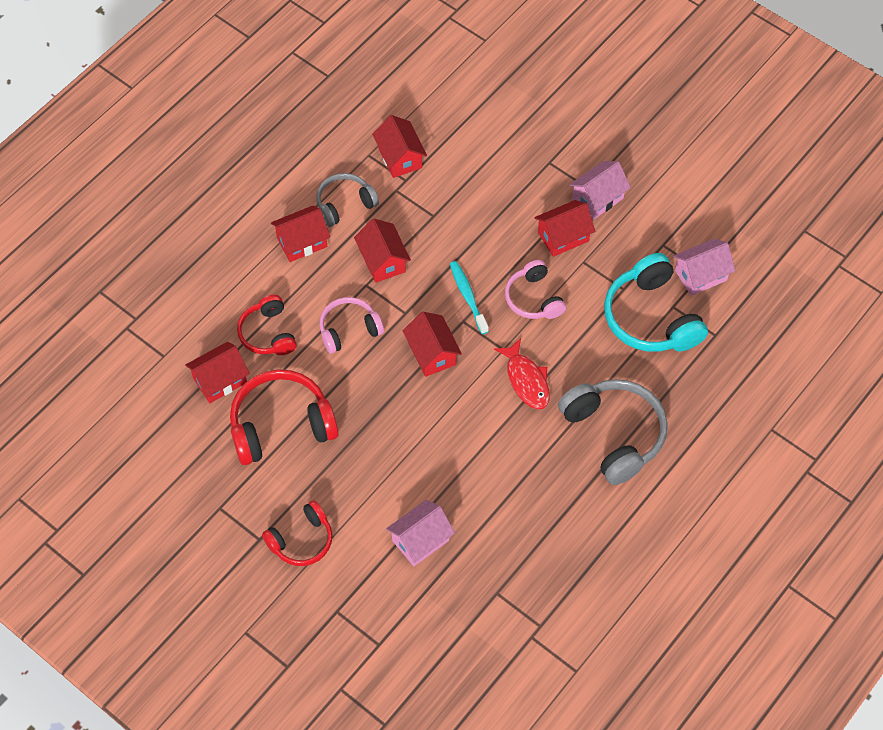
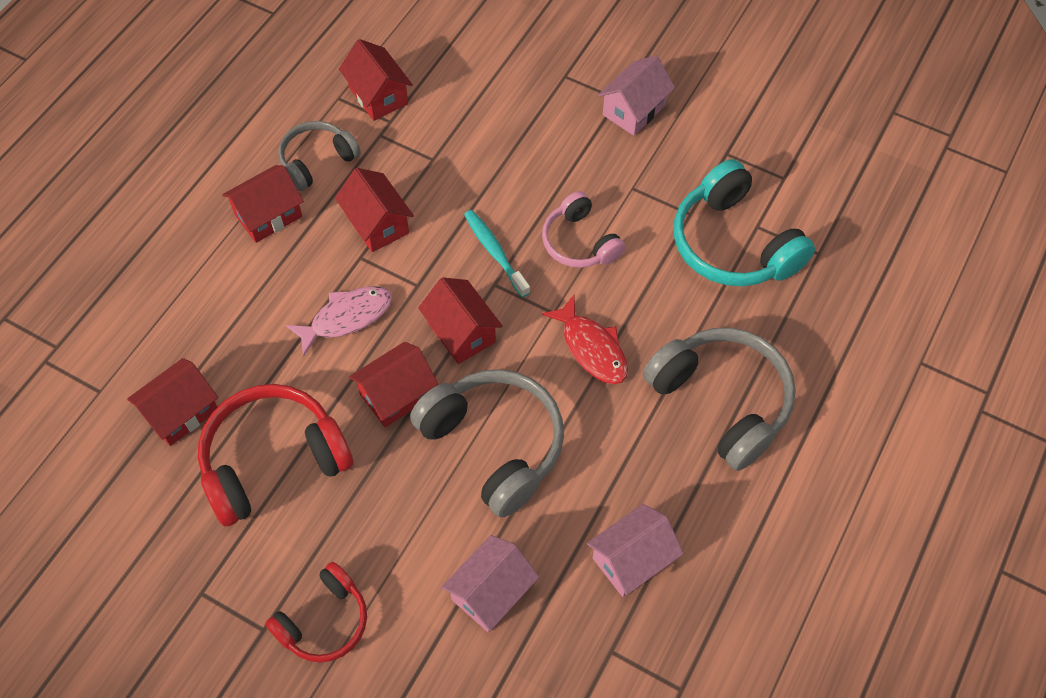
camera: 10 degrees left, 0 degrees up
red headphones [237,295,297,355] -> none
pink headphones [320,297,384,354] -> pink fish [286,286,392,357]
red house [534,200,595,257] -> red house moved to [349,342,438,427]
pink house [673,239,735,296] -> pink house moved to [587,504,684,597]
none -> grey headphones [410,369,564,518]

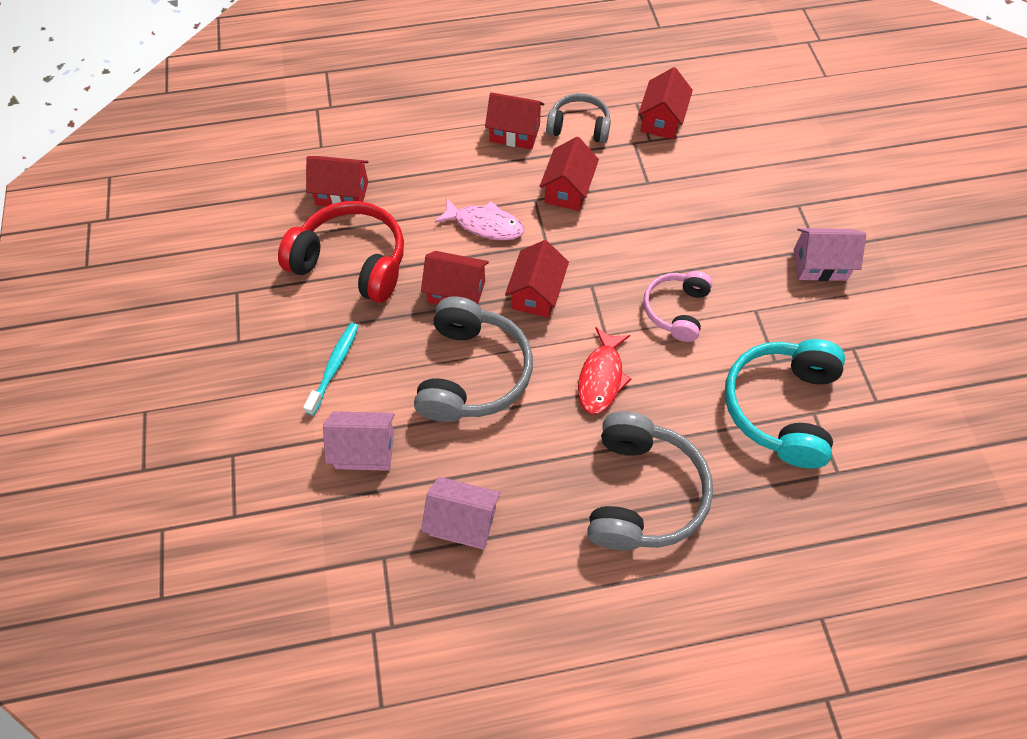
camera: 50 degrees right, 0 degrees up
red headphones [265,562,367,663] -> none
turquoise toothbrush [464,210,530,297] -> turquoise toothbrush moved to [303,323,359,416]

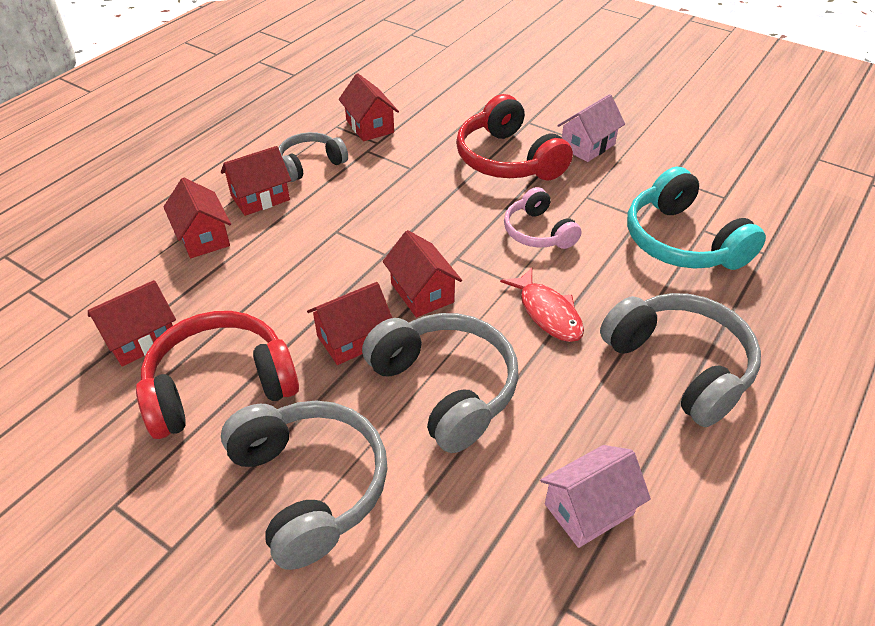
camera: 45 degrees left, 15 degrees down
turquoise toothbrush [303,323,359,416] -> grey headphones [221,400,388,570]
pink house [323,411,395,471] -> none
pink fish [434,198,524,240] -> none
red house [539,137,599,211] -> red house moved to [164,178,231,258]
none -> red headphones [456,94,573,180]

